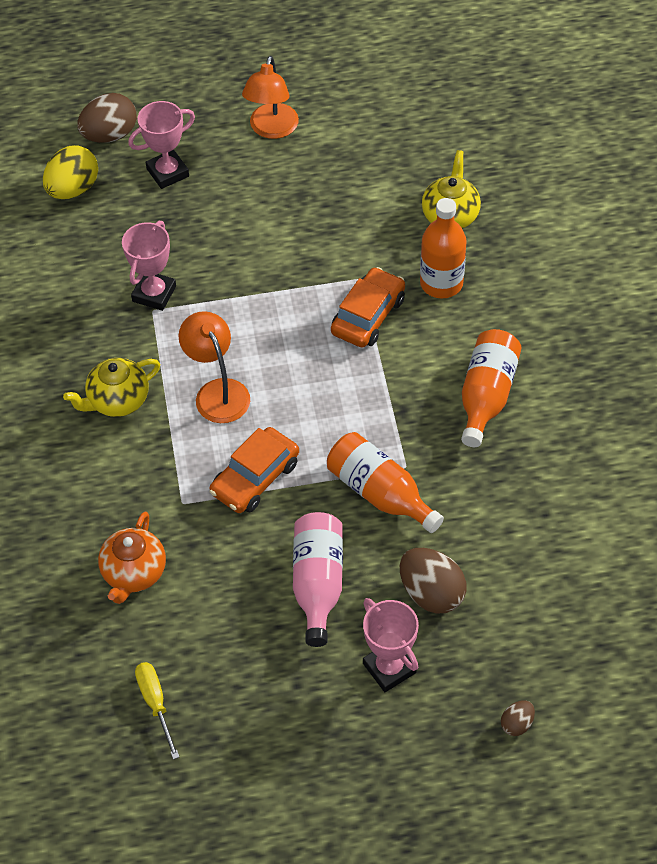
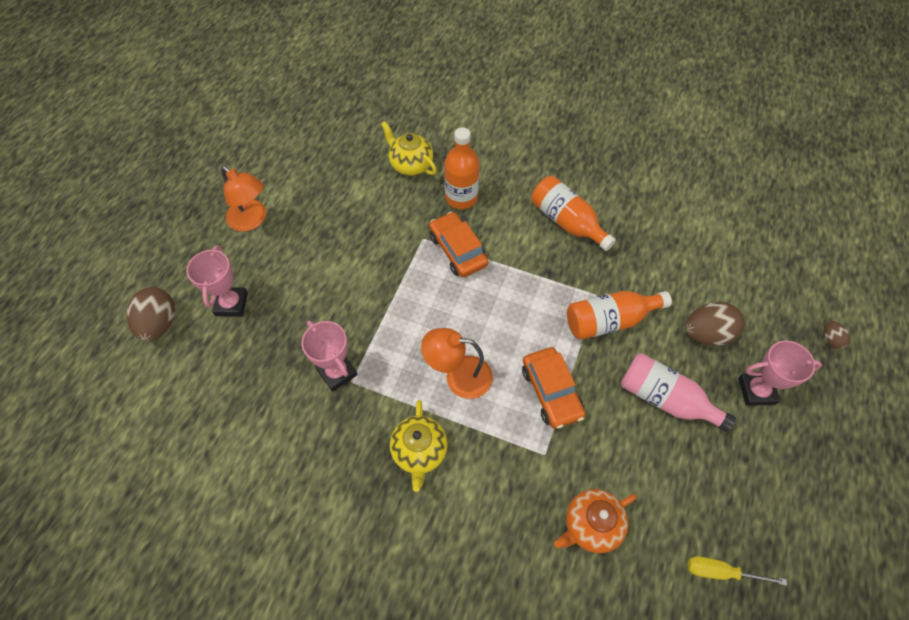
camera: 60 degrees left, 5 degrees up
yellow egg [43,145,98,199] -> none
orange teapot [98,512,166,604] -> orange teapot turned 105 degrees clockwise [554,489,637,553]

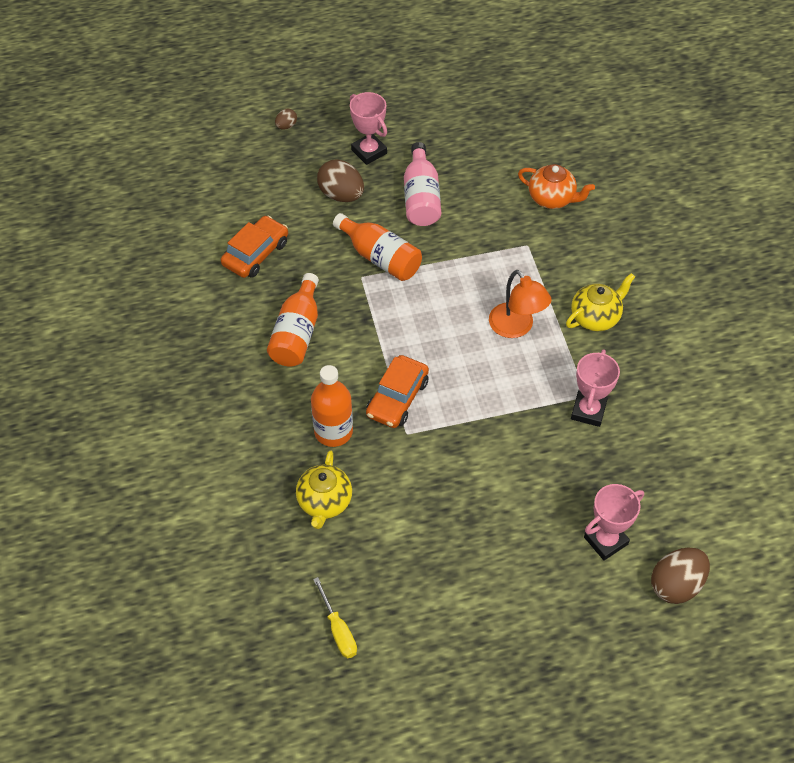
camera: 125 degrees left, 5 degrees down
orange lamp [221,165,266,232] -> none
orange car [522,347,586,429] -> orange car moved to [221,216,288,278]
yellow screwdriver [687,556,787,586] -> yellow screwdriver moved to [313,577,357,658]

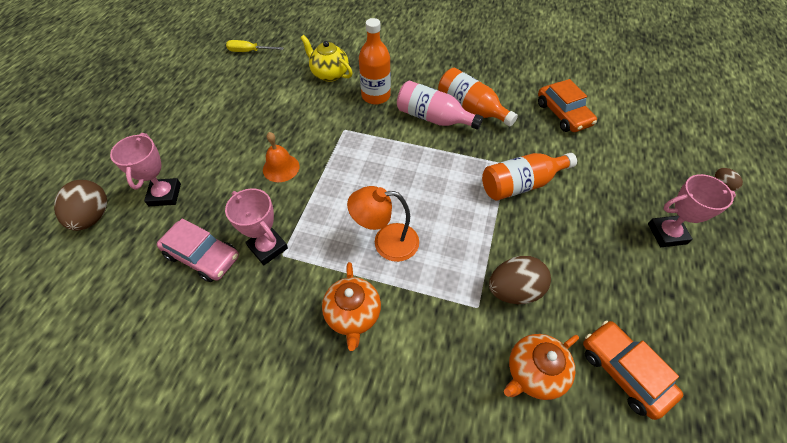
camera: 120 degrees right, 0 degrees up
brown egg [317,159,364,202] -> brown egg moved to [489,256,551,304]
orange car [366,355,429,428] -> orange car moved to [583,321,683,420]
pink bottle [404,142,441,226] -> pink bottle moved to [397,81,483,130]
yellow teapot [566,273,635,331] -> orange teapot [322,262,381,351]
none -> pink car [157,218,239,282]
none -> orange bell [263,132,299,182]

